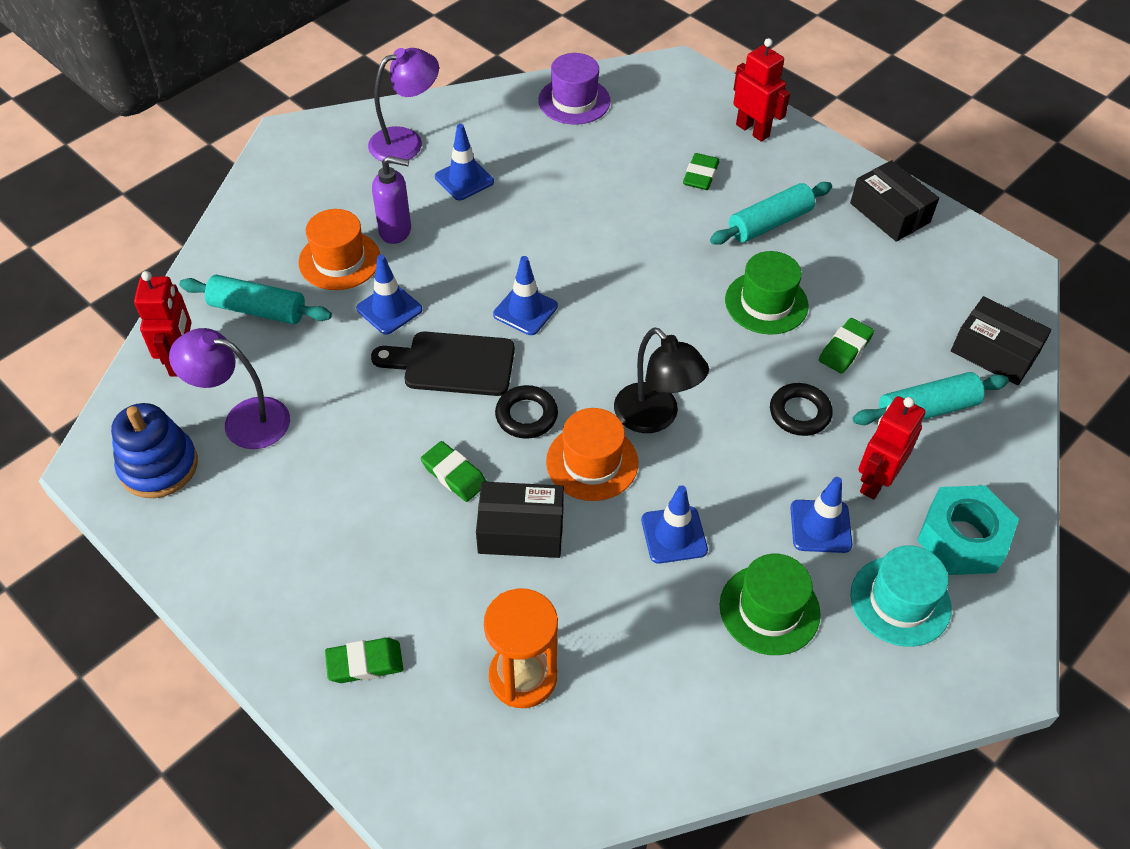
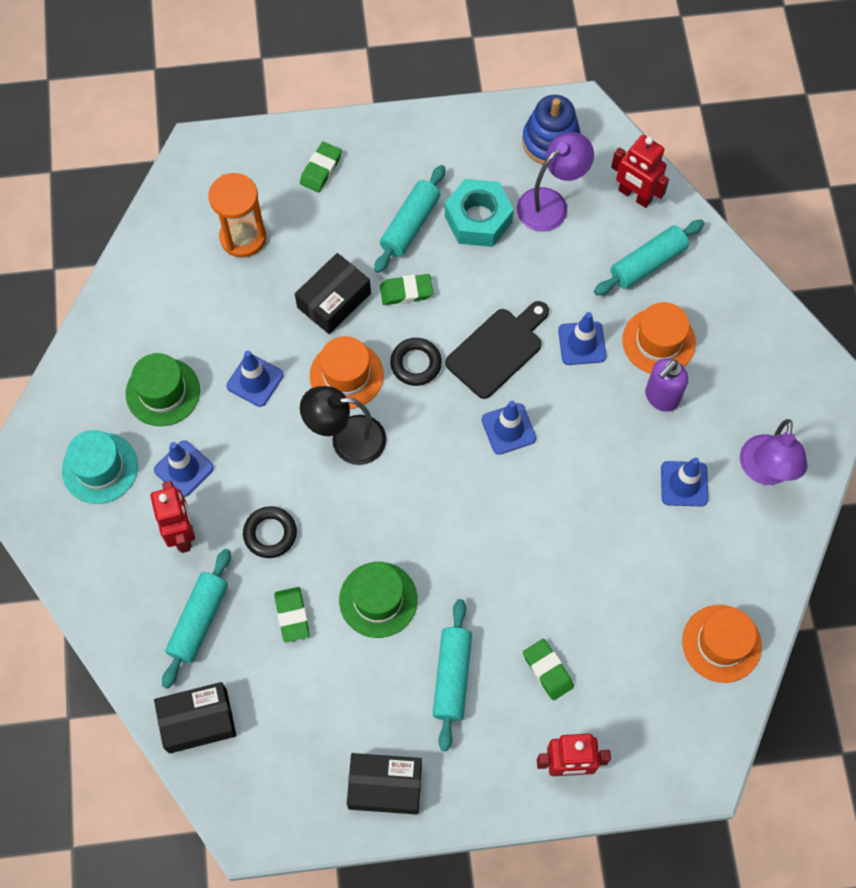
camera: 130 degrees right, 15 degrees up
purple hat [538,53,610,125] -> orange hat [682,605,762,683]
turquoise nut [917,485,1019,575] -> turquoise nut moved to [445,179,514,247]
none -> turquoise rolling pin [374,165,445,273]

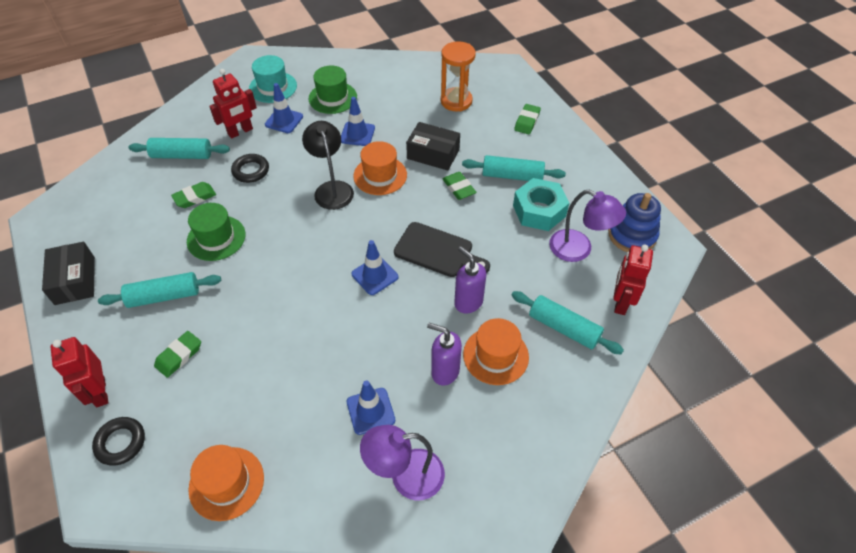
camera: 70 degrees right, 15 degrees down
black box [154,682,236,754] -> none
green eraser [300,142,342,192] -> green eraser turned 75 degrees counterclockwise [514,104,541,134]
black ring [390,338,442,386] -> black ring moved to [92,417,145,466]
blue traffic cone [558,312,606,365] -> purple soap dispenser [454,246,486,314]

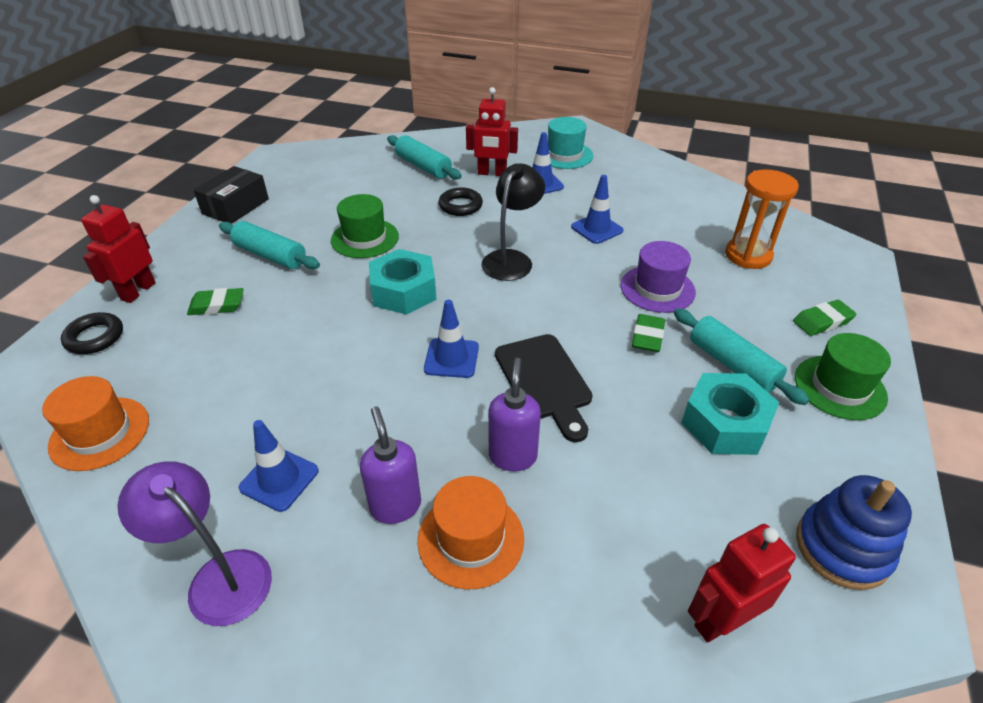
camera: 45 degrees right, 10 degrees down
green eraser [171,182,216,208] -> none
green hat [309,65,357,114] -> green hat moved to [795,333,891,420]
orange hat [353,141,407,195] -> none
black box [406,122,460,170] -> purple hat [621,241,696,313]
turquoise rolling pin [511,291,624,354] -> none
purple lamp [549,190,626,262] -> none
none -> turquoise nut [369,249,437,315]

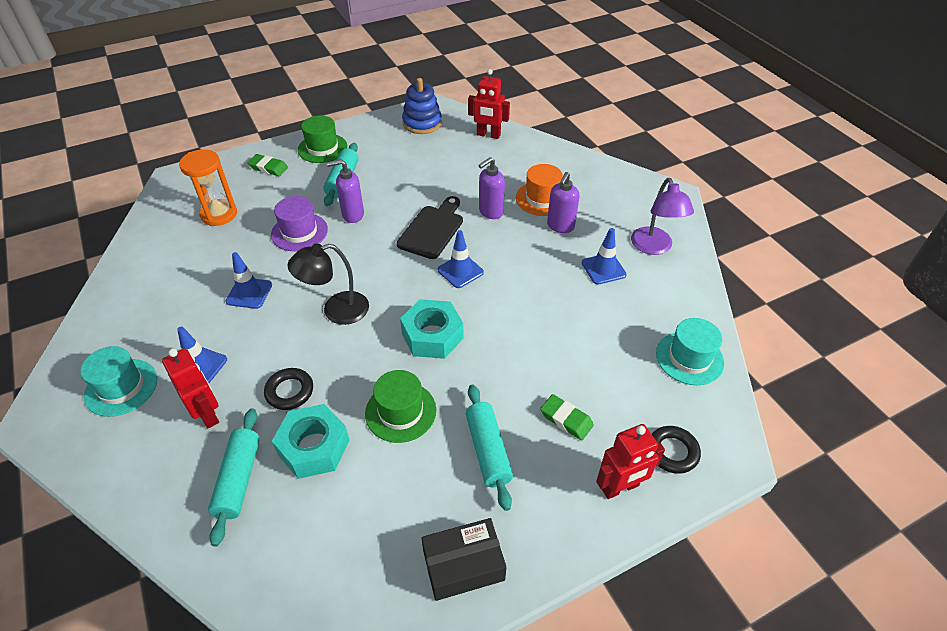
camera: 135 degrees left, 5 degrees up
orange hat [42,376,149,471] -> turquoise hat [656,318,724,385]
green eraser [632,314,665,352] -> purple soap dispenser [327,159,364,223]
turquoise nut [681,373,779,455] -> turquoise nut moved to [272,404,349,479]

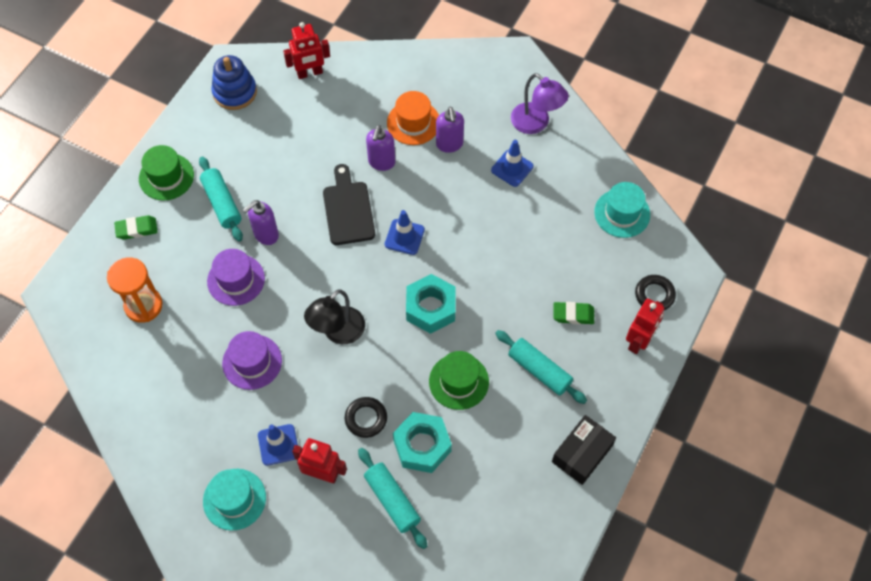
camera: 35 degrees left, 15 degrees up
blue traffic cone [226,252,272,309] -> purple hat [222,331,282,390]

